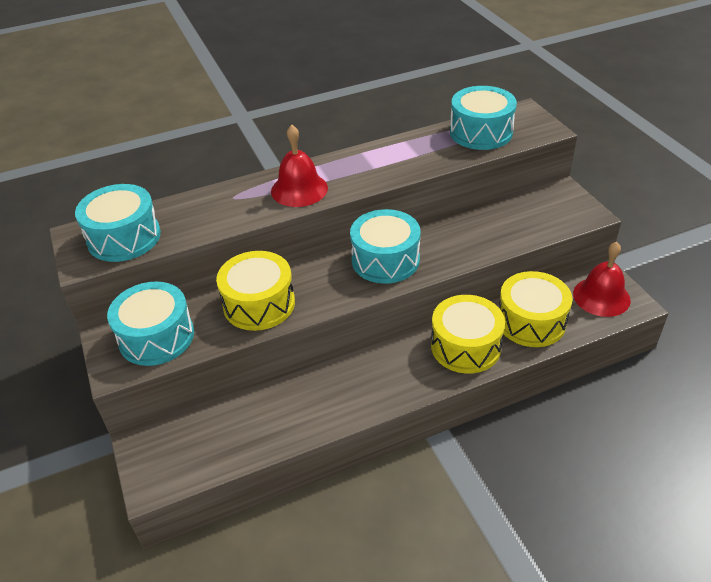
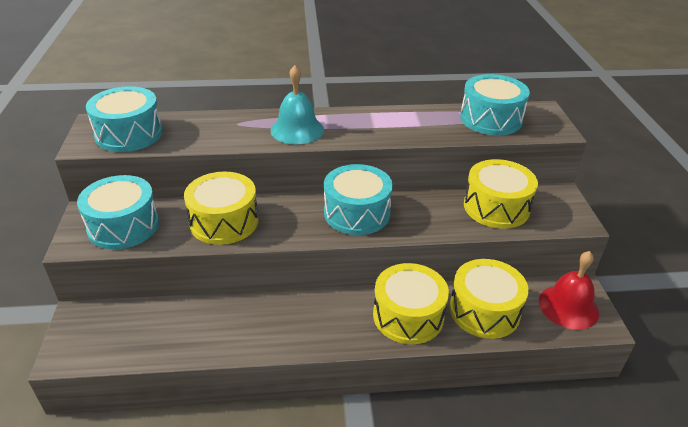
camera: 15 degrees right, 5 degrees down
red bell [271,125,328,207] -> turquoise bell [271,65,324,144]
none -> yellow drum [464,159,538,229]

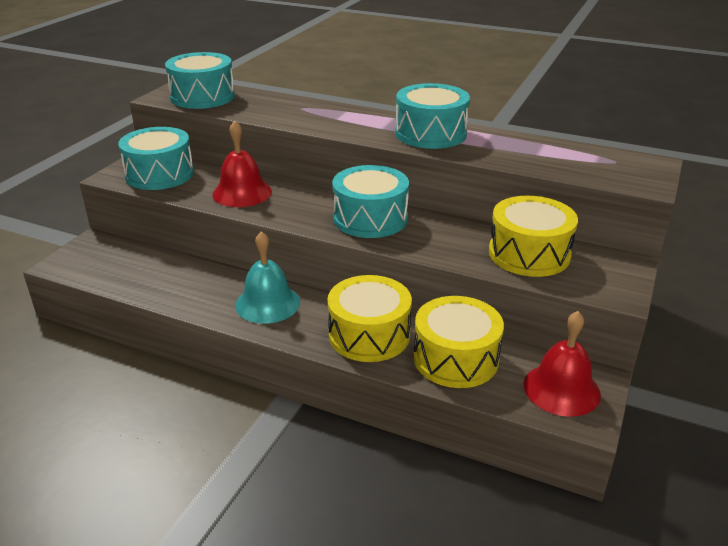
camera: 30 degrees right, 5 degrees down
yellow drum [184,172,258,245] -> red bell [212,120,272,207]
turquoise bell [271,65,324,144] -> turquoise bell moved to [235,231,300,324]
turquoise drum [460,74,530,135] -> turquoise drum moved to [395,83,470,149]

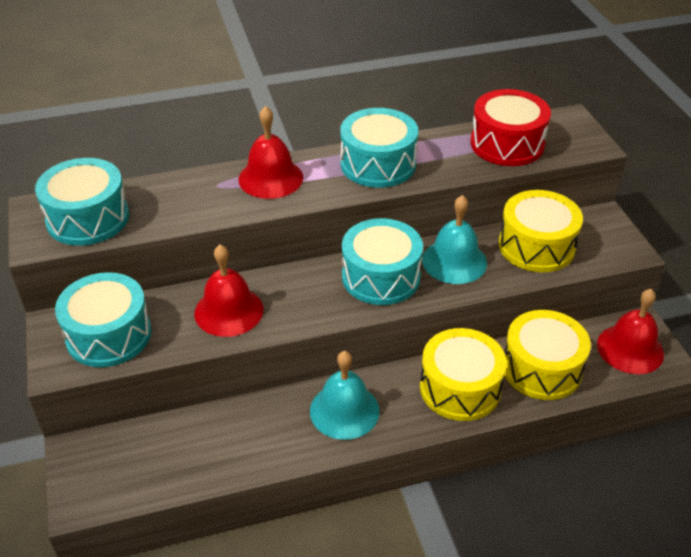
camera: 40 degrees left, 10 degrees up
none -> red bell [238,106,303,199]
none -> turquoise bell [422,195,487,284]
none -> red drum [470,89,551,166]

